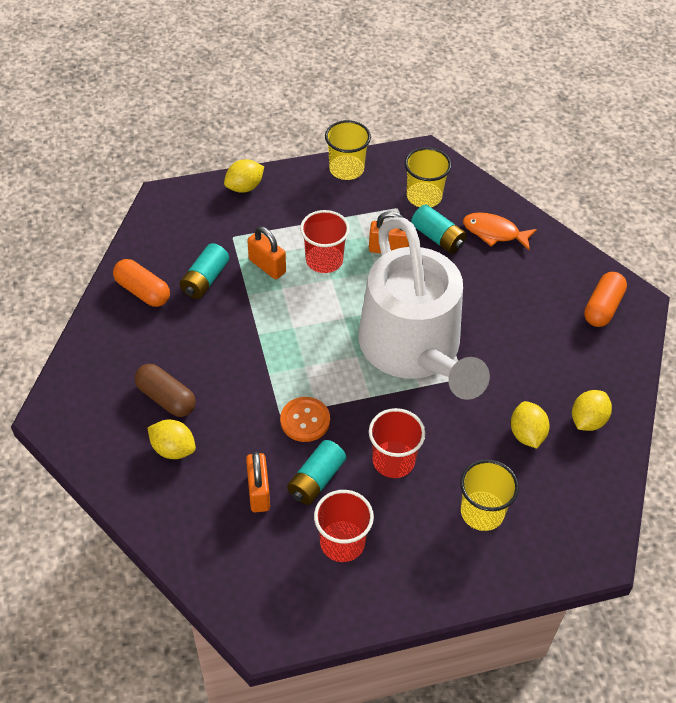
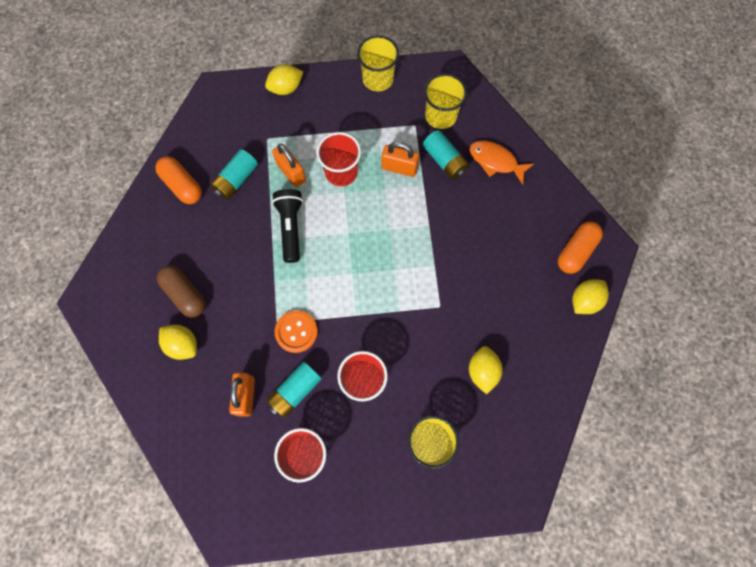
camera: 10 degrees right, 20 degrees up
white watering can [358,217,490,400] -> none
yellow lemon [572,390,612,431] -> yellow lemon moved to [572,279,609,314]
none -> black flashlight [272,189,303,263]

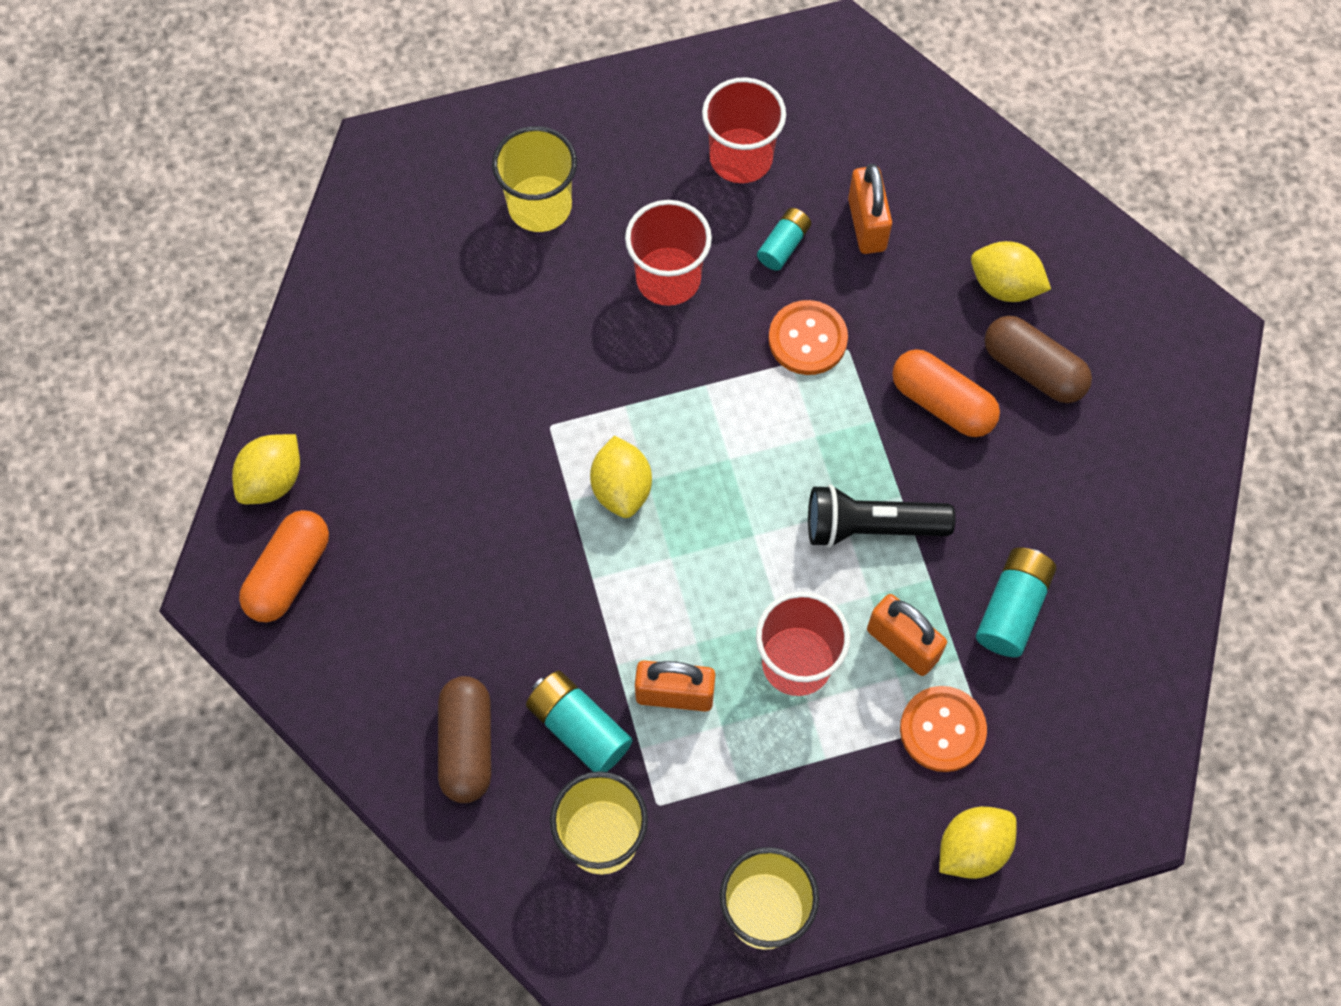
camera: 170 degrees right, 5 degrees down
orange capsule [155,156,202,204] -> orange capsule moved to [892,349,1000,437]
turquoise battery [267,362,322,418] -> turquoise battery [757,208,811,271], size x0.64
black flashlight [272,189,303,263] -> black flashlight turned 105 degrees clockwise [808,485,955,548]
orange fish [469,141,534,185] -> brown capsule [438,676,491,803]
yellow lemon [469,346,503,395] -> yellow lemon moved to [590,436,652,518]
none -> orange button [900,686,987,772]

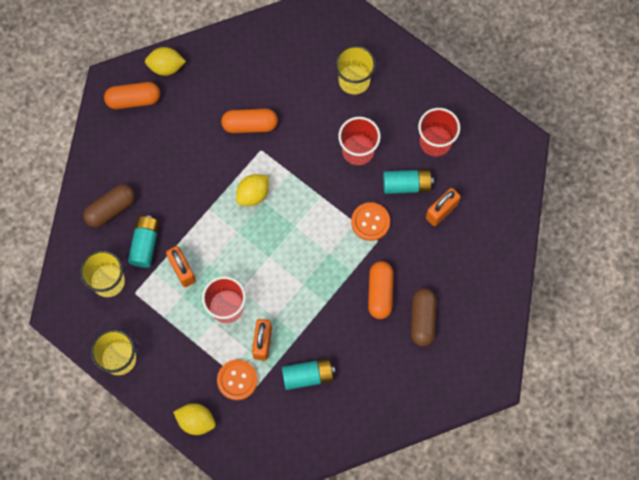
camera: 55 degrees right, 5 degrees up
turquoise battery [757,208,811,271] -> turquoise battery [383,169,434,194], size x1.56
black flashlight [808,485,955,548] -> none
yellow lemon [971,241,1051,302] -> none
none -> orange capsule [221,109,278,133]

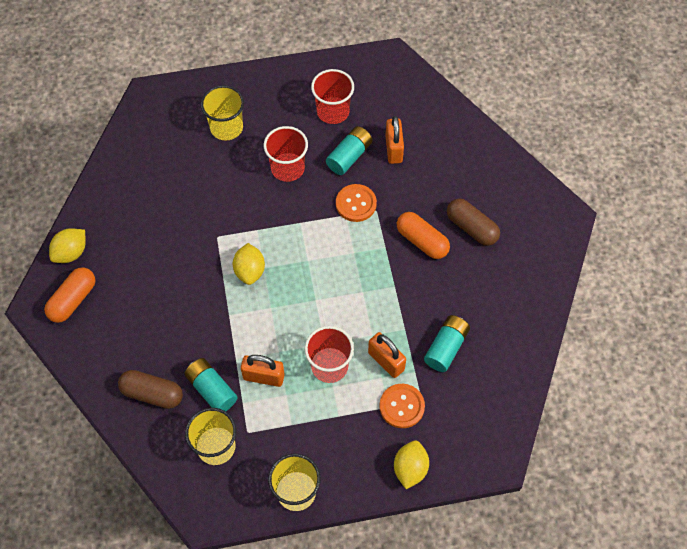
camera: 50 degrees left, 10 degrees down
brown capsule [83,184,135,228] -> brown capsule turned 75 degrees counterclockwise [118,370,183,409]
yellow lemon [173,403,216,435] -> yellow lemon turned 45 degrees counterclockwise [394,440,429,489]
orange capsule [221,109,278,133] -> none

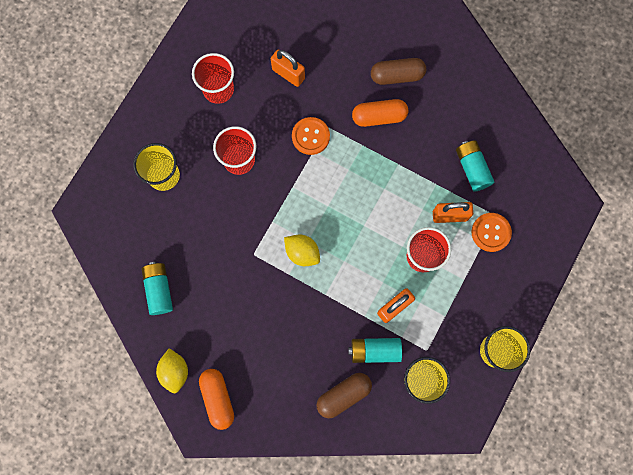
camera: 50 degrees left, 15 degrees up
turquoise battery [326,126,373,175] -> turquoise battery moved to [141,262,173,315]
yellow lemon [394,440,429,489] -> none

